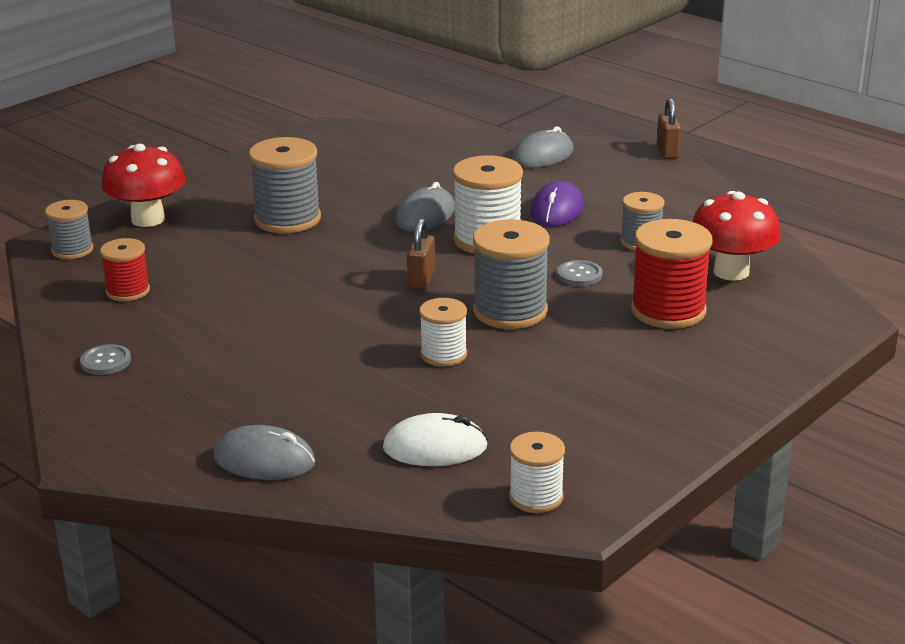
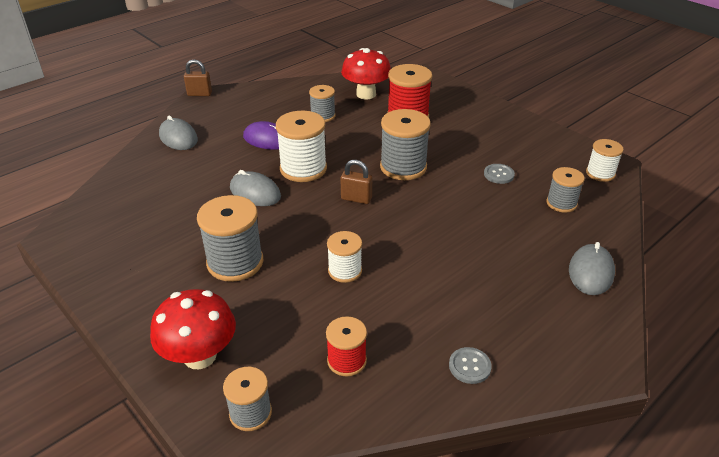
camera: 85 degrees left, 10 degrees up
white mouse [383,413,488,466] -> grey spool [546,167,585,213]
white spool [419,298,467,367] -> white spool moved to [327,231,362,283]
grey button [557,260,603,286] -> grey button moved to [484,164,515,184]

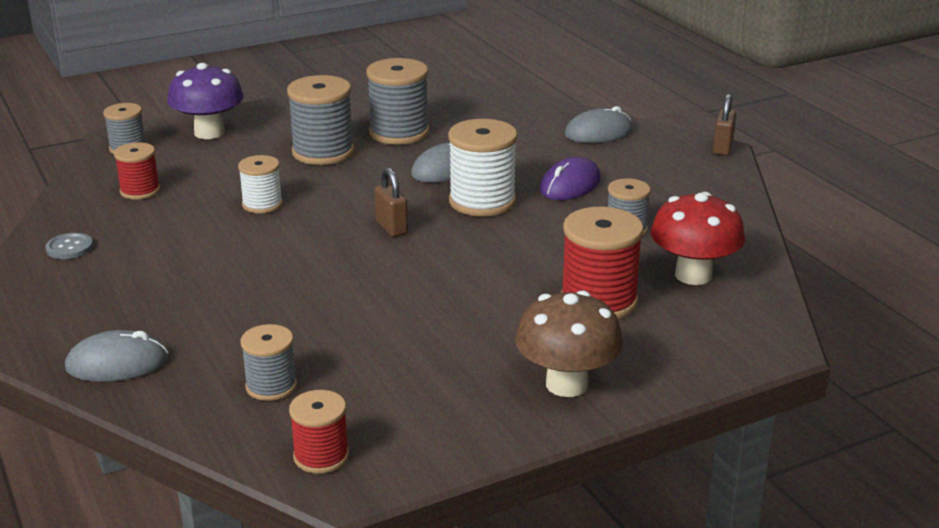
camera: 105 degrees right, 10 degrees down
red mushroom [150,289,236,369] -> purple mushroom [167,63,244,139]
brown padlock [340,160,372,204] -> brown padlock turned 60 degrees counterclockwise [375,168,408,237]
grey spool [380,109,431,180] -> grey spool moved to [366,58,429,145]
grey button [484,164,515,184] -> none
grey mouse [569,242,615,295] -> grey mouse turned 45 degrees counterclockwise [65,330,168,382]
white spool [586,139,624,182] -> red spool [289,390,349,474]
none -> brown mushroom [515,290,623,397]

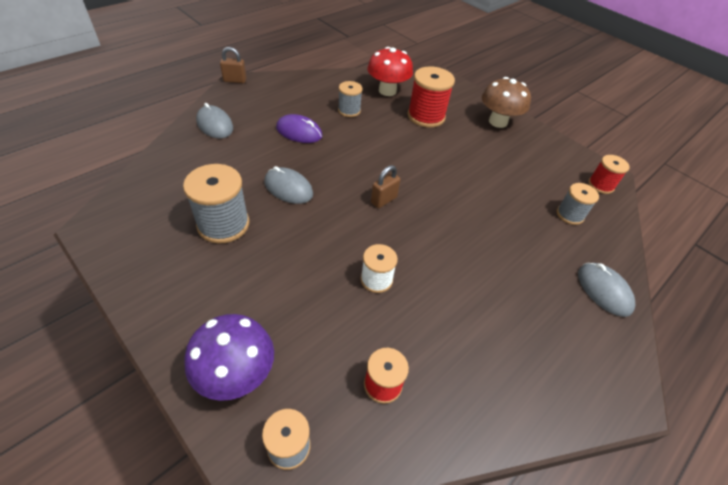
camera: 110 degrees left, 20 degrees up
grey button [45,233,93,259] -> none
grey spool [287,75,354,165] -> none
white spool [448,119,518,217] -> none

